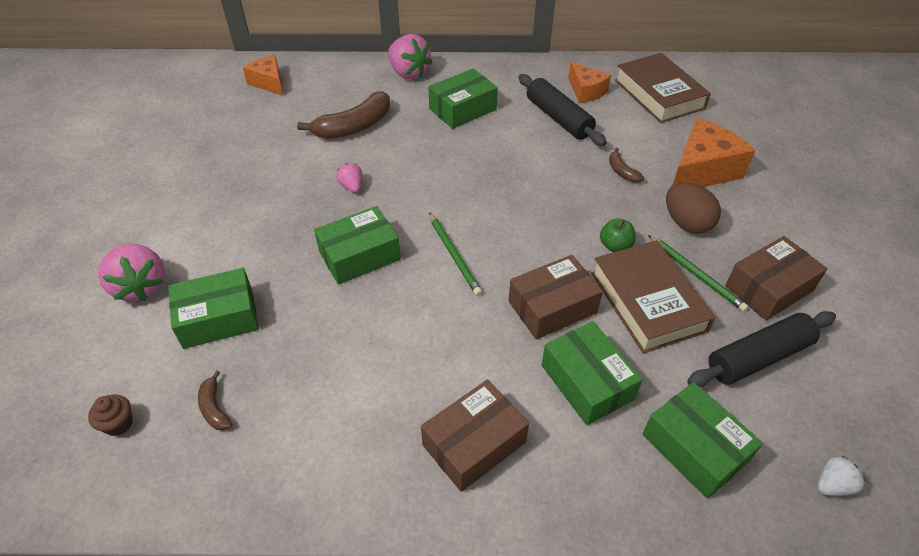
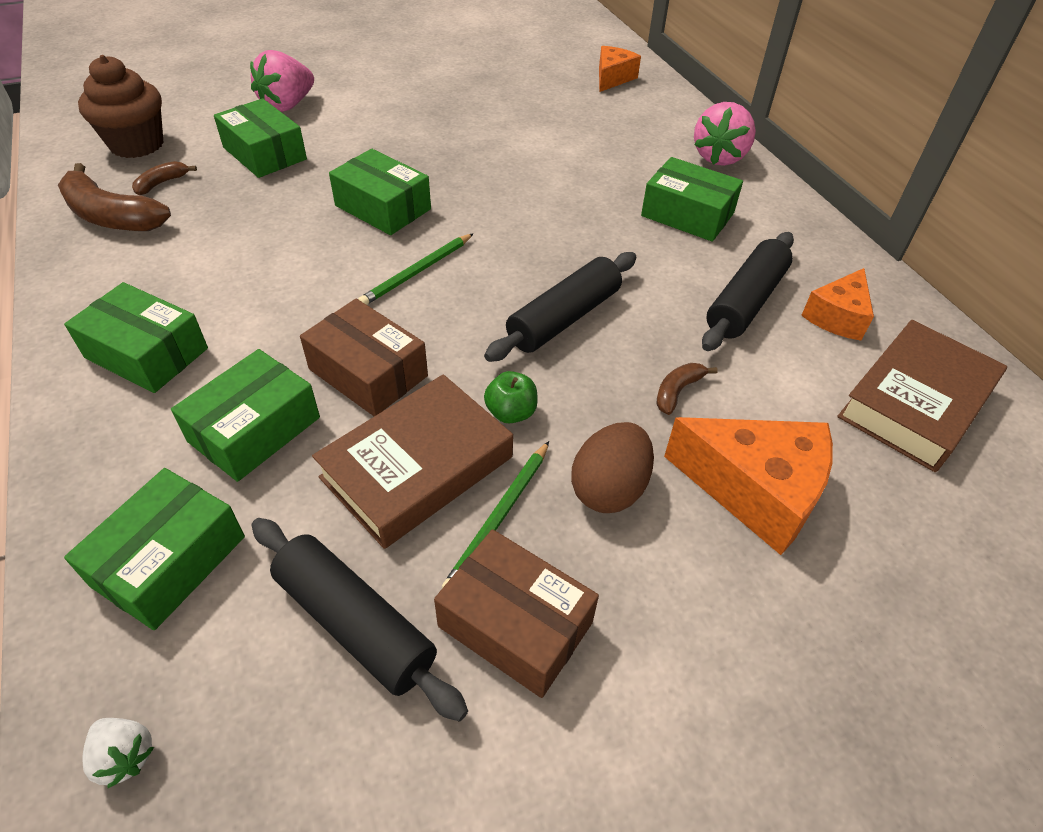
camera: 65 degrees right, 0 degrees up
brown cupcake [88,394,133,436] -> brown cupcake [78,55,164,158], size x2.17
brown banana [297,91,390,139] -> brown banana moved to [58,163,171,231]
pink strawberry [336,163,362,193] -> none
brown box [421,380,529,492] -> green box [64,282,208,393]
none -> black rolling pin [484,252,636,362]

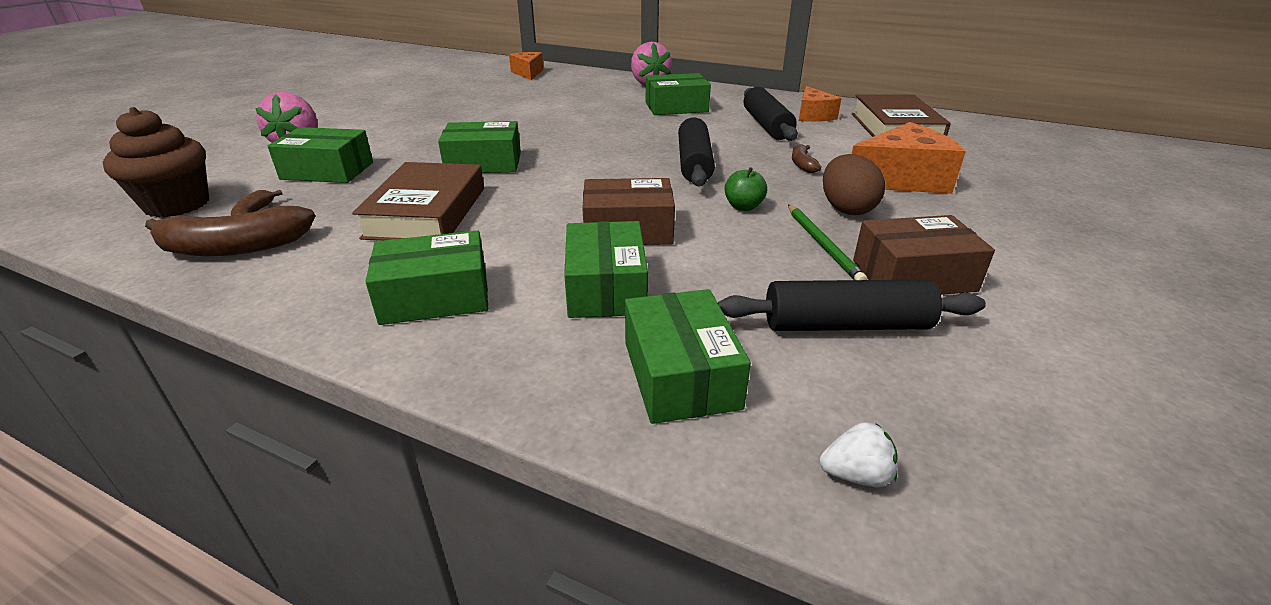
camera: 40 degrees left, 15 degrees down
brown book [312,374,513,549] -> brown book moved to [352,162,484,241]
green pencil [358,233,473,305] -> none

